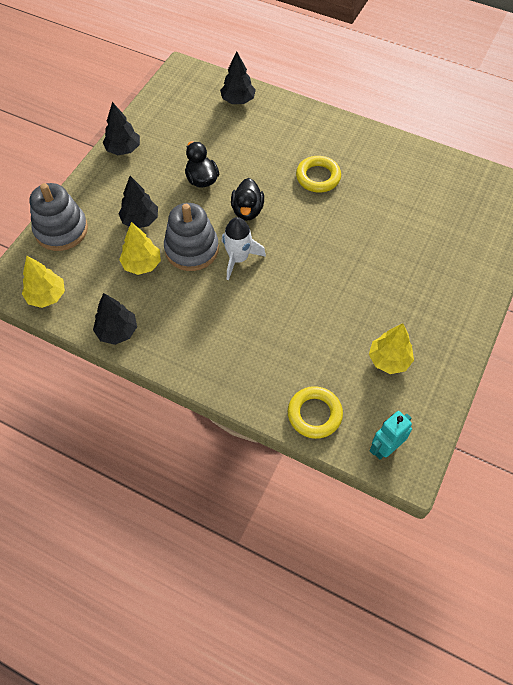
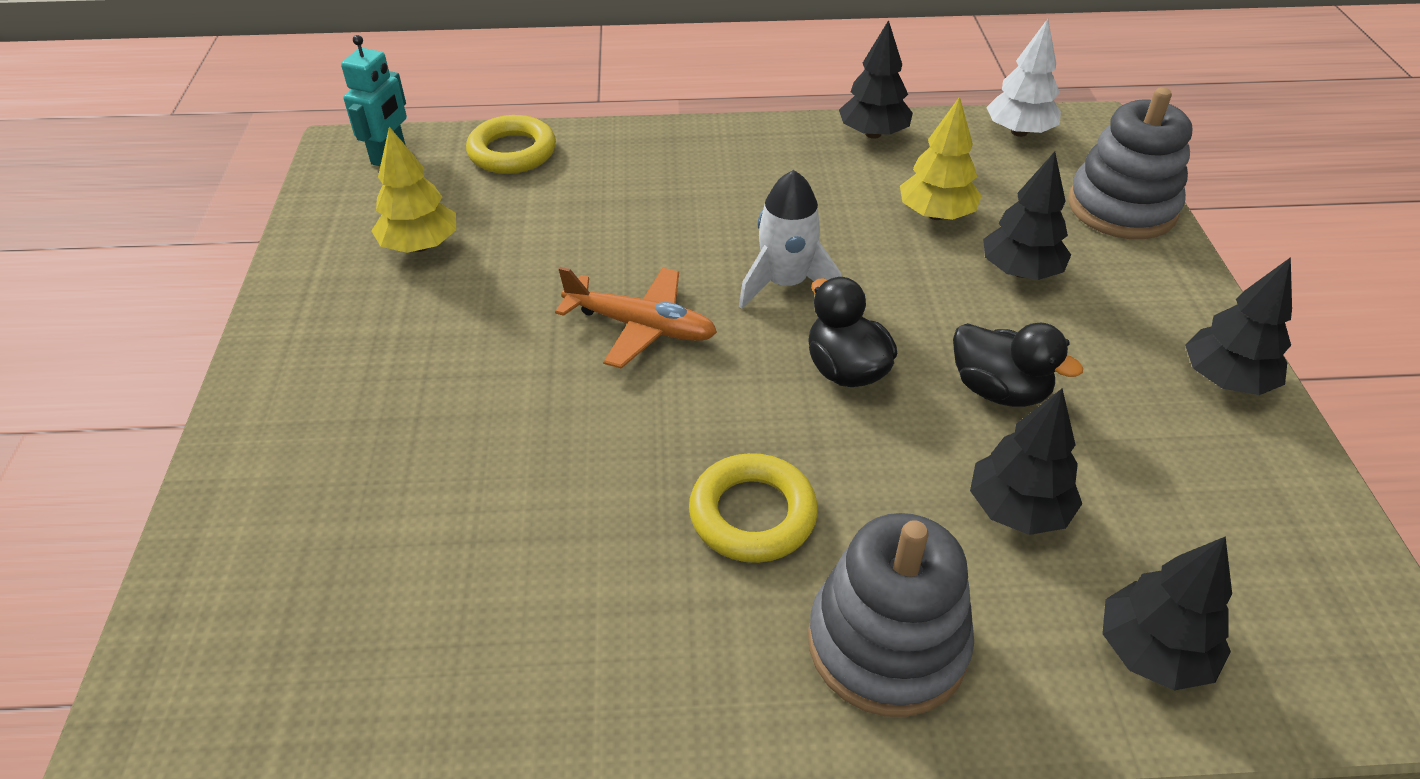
camera: 150 degrees right, 15 degrees down
yellow tree [22,255,65,308] -> white tree [986,19,1061,137]
grey stacking toy [164,203,219,271] -> grey stacking toy moved to [808,513,974,717]
none -> orange plane [555,267,717,369]
none -> black tree [970,389,1082,535]

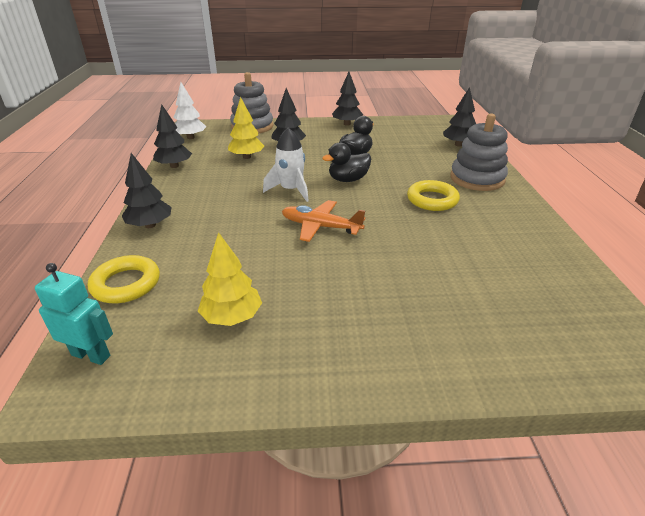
camera: 90 degrees left, 10 degrees down
orange plane [555,267,717,369] -> orange plane turned 90 degrees counterclockwise [282,200,365,242]
black tree [970,389,1082,535] -> black tree moved to [122,153,172,228]

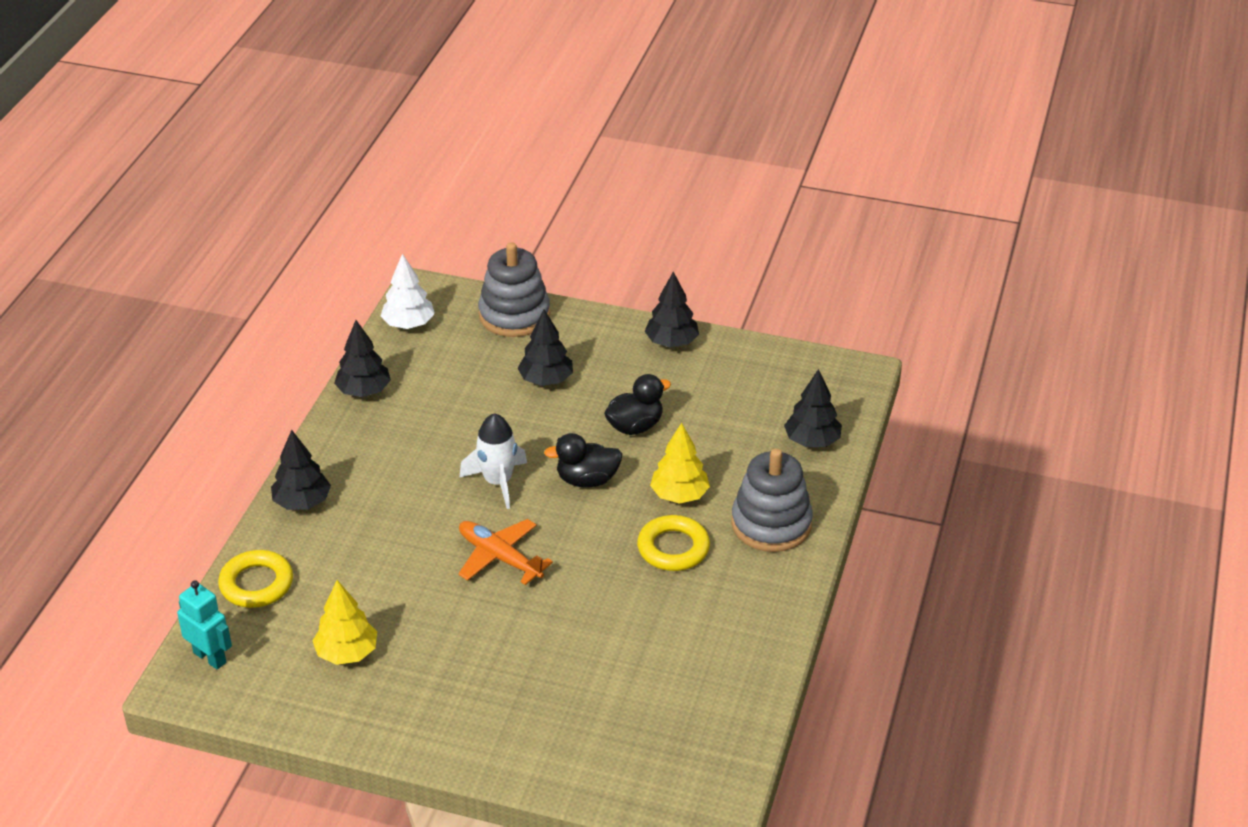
camera: 20 degrees right, 5 degrees up
yellow tree [228,97,264,159] -> yellow tree moved to [650,423,710,504]

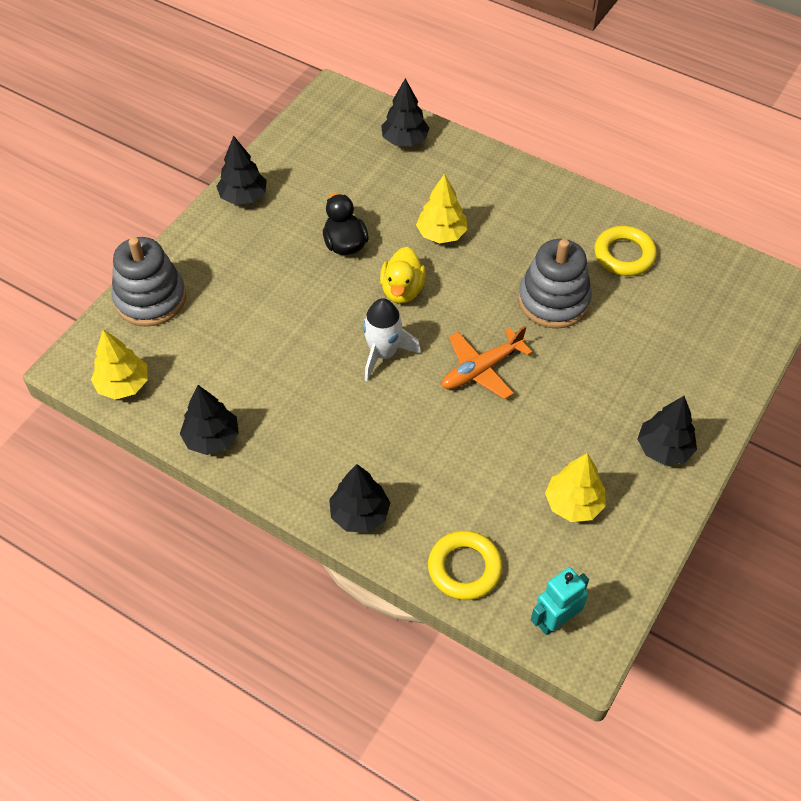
camera: 75 degrees left, 15 degrees up
white tree [381,254,435,329] -> yellow tree [91,329,148,400]
black tree [517,309,573,386] -> black tree moved to [638,396,697,465]
black duck [544,433,622,487] -> yellow duck [380,247,426,303]
yellow ring [637,515,710,571] -> yellow ring moved to [594,226,657,276]
grey stacking toy [731,448,813,552] -> grey stacking toy moved to [518,239,592,329]

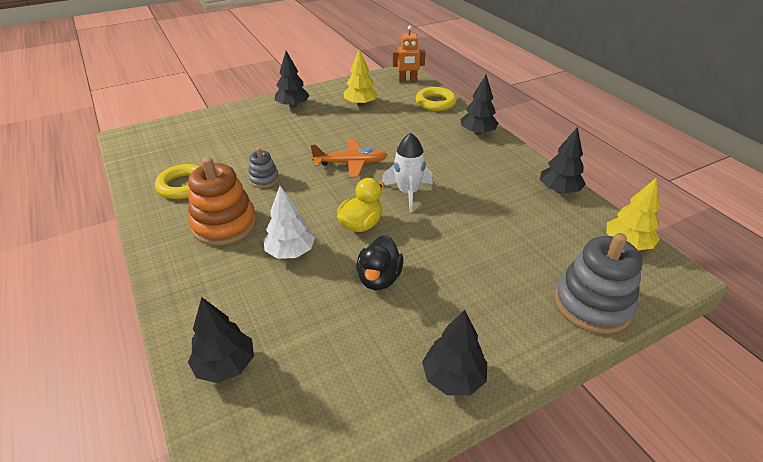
camera: 150 degrees left, 15 degrees down
yellow tree [416,174,468,244] -> white tree [264,186,315,259]
grey stacking toy [518,239,592,329] -> grey stacking toy [248,148,279,188], size x0.52
turquoise robot [531,567,589,635] -> orange robot [392,26,426,82]
none -> orange stacking toy [188,157,256,245]

